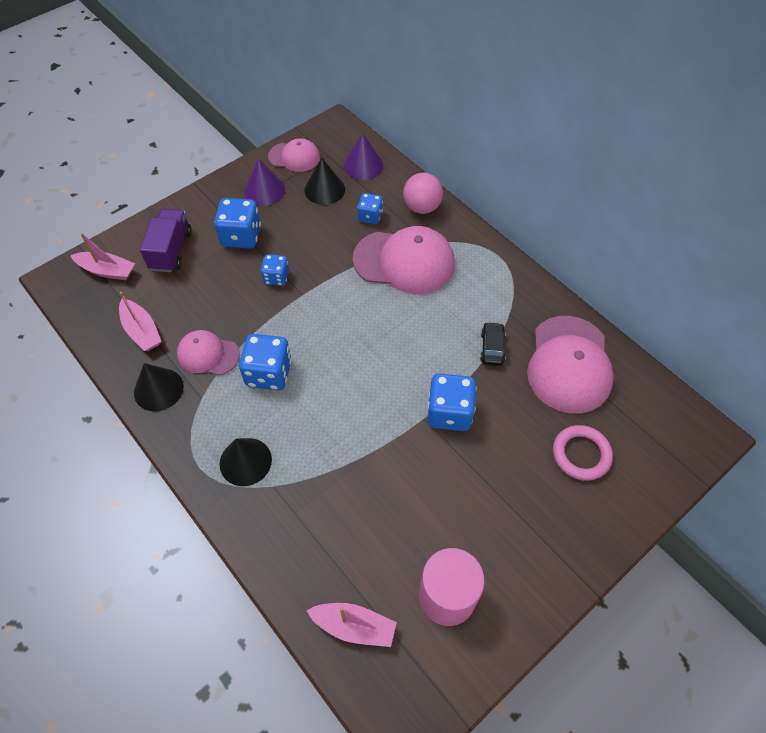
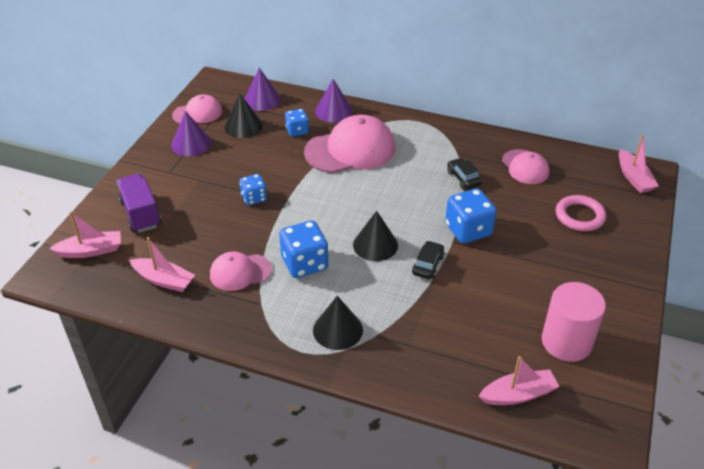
camera: 30 degrees left, 15 degrees down
black cone [134,363,184,411] -> black cone moved to [353,211,398,261]
blue dice [214,198,261,249] -> none
pink ball [403,173,443,214] -> purple cone [315,79,352,123]
pink cap [527,316,614,414] -> pink cap [502,149,549,184], size x0.57
none -> black car [412,241,445,279]
none -> pink boat [619,134,659,193]

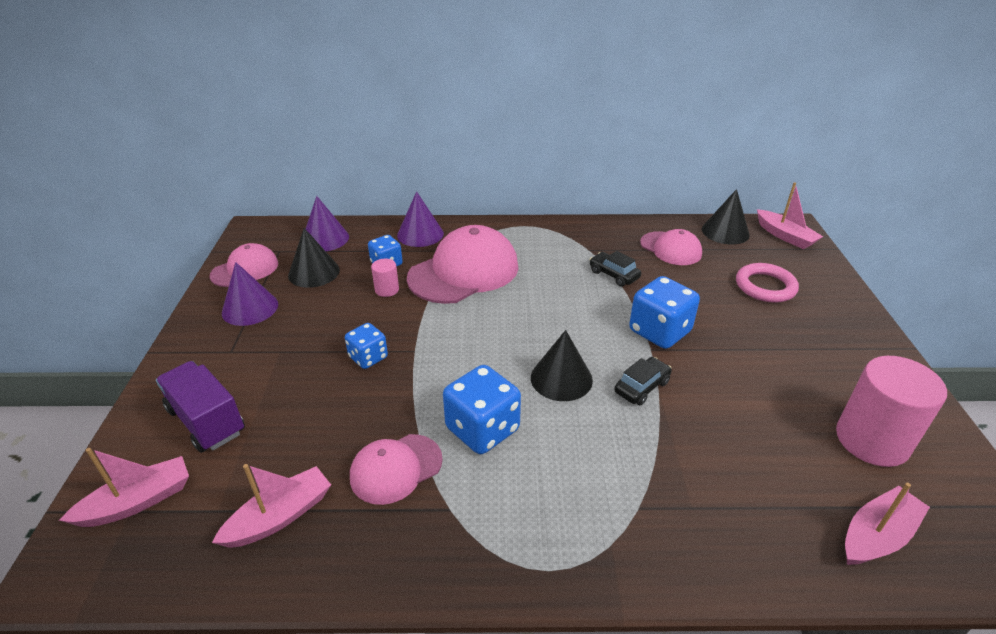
camera: 20 degrees left, 5 degrees down
pink boat [130,237,195,292] -> pink boat turned 45 degrees counterclockwise [212,464,331,548]
black cone [313,296,363,350] -> black cone moved to [702,189,750,244]
black car [412,241,445,279] -> black car turned 45 degrees clockwise [614,357,672,405]
none -> pink cylinder [371,259,399,297]

